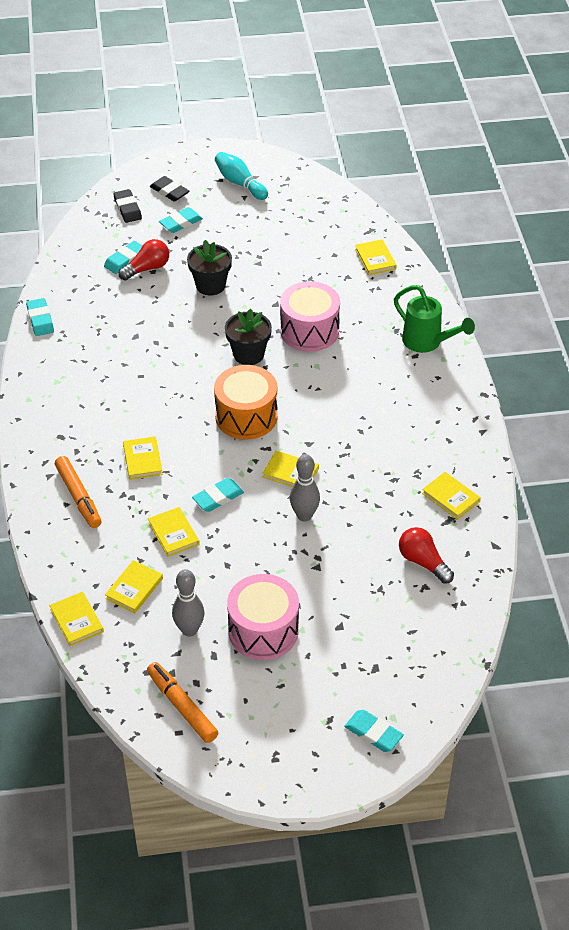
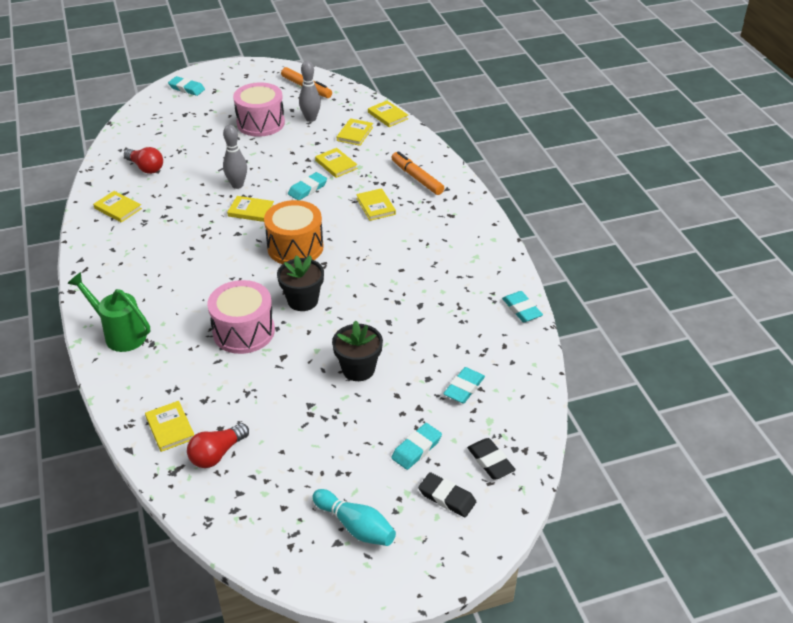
camera: 170 degrees right, 5 degrees down
red light bulb [118,239,169,281] -> red light bulb moved to [187,423,249,468]

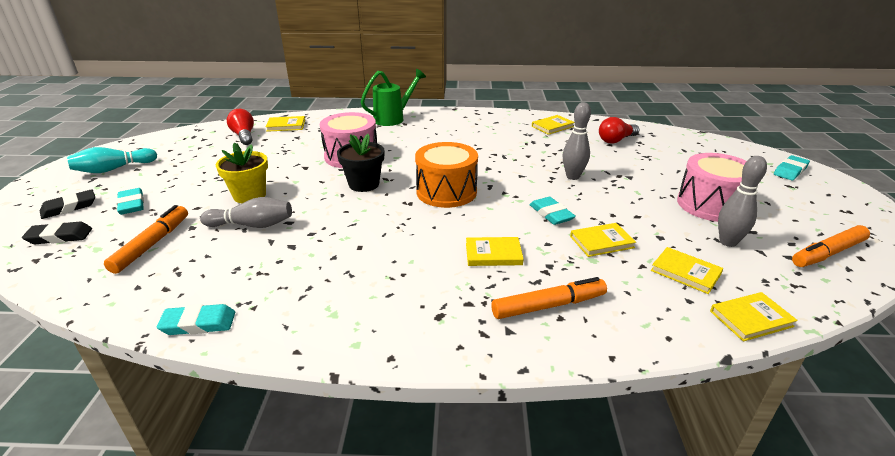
camera: 110 degrees right, 10 degrees down
yellow book [227,196,274,222] -> none
black flower pot [332,321,383,381] -> yellow flower pot [216,142,268,203]
turquoise eraser [443,367,485,403] -> orange marker [104,205,188,274]
none -> grey bowling pin [200,197,292,228]

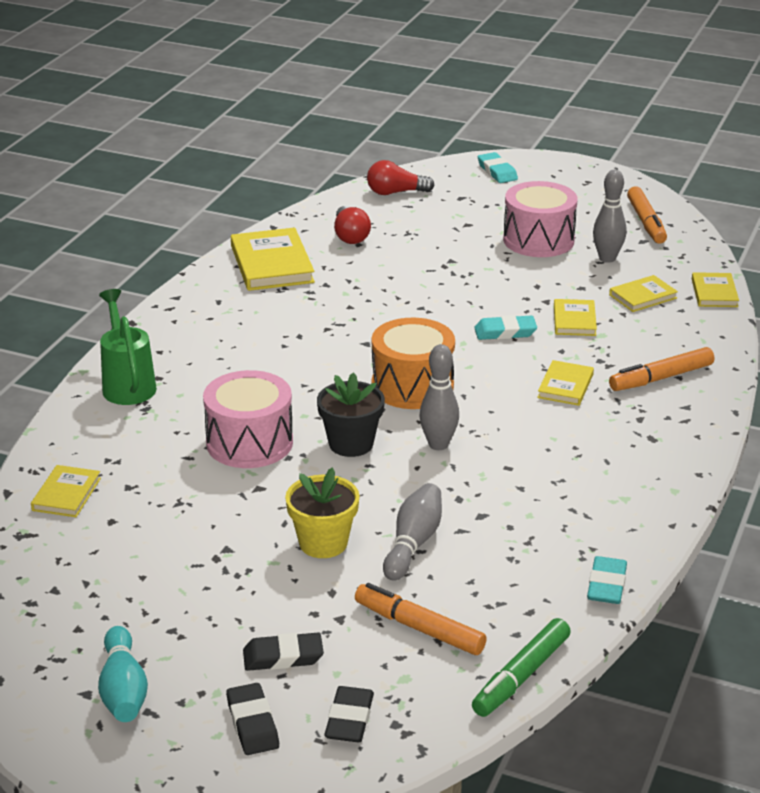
camera: 70 degrees left, 0 degrees up
turquoise eraser [116,188,144,215] -> black eraser [243,632,324,671]
red light bulb [227,109,254,145] -> red light bulb moved to [367,160,435,195]
orange marker [491,277,607,319] -> orange marker turned 120 degrees counterclockwise [609,347,714,391]
yellow book [532,115,575,135] -> yellow book [231,227,315,291], size x1.76
grey bowling pin [563,102,591,180] -> grey bowling pin moved to [419,344,459,450]
none -> green marker [472,618,571,717]

